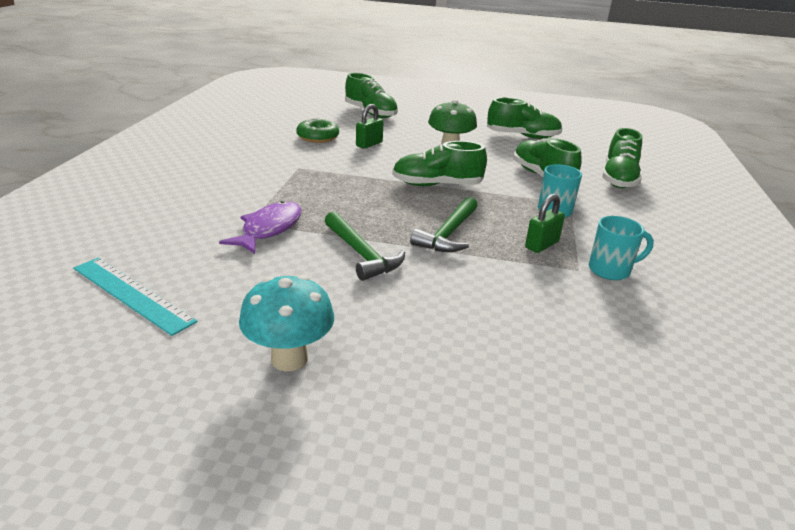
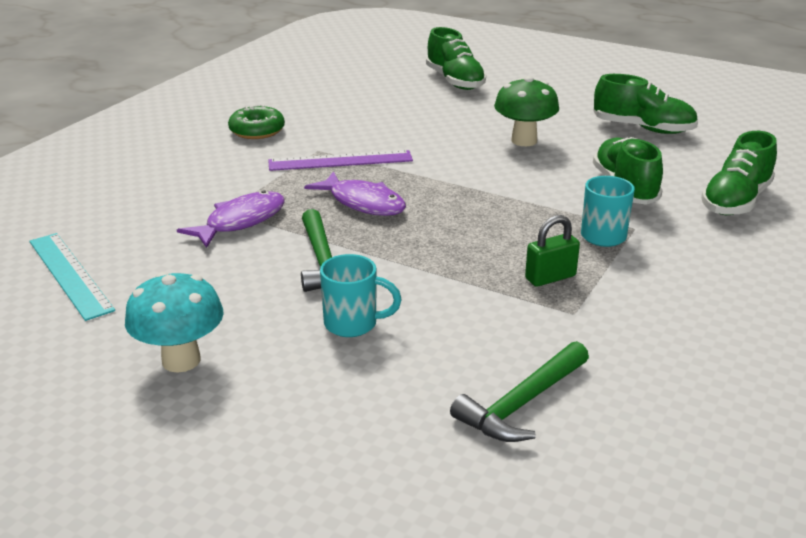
camera: 20 degrees right, 0 degrees up
green donut [296,118,339,143] -> green donut moved to [228,105,285,139]
green padlock [356,104,384,149] -> none
green shoe [392,141,487,186] -> none
green hammer [410,197,478,252] -> green hammer moved to [450,341,589,442]
turquoise mug [589,216,654,280] -> turquoise mug moved to [320,254,402,337]
none -> purple ruler [268,150,413,171]
none -> purple fish [304,171,406,216]

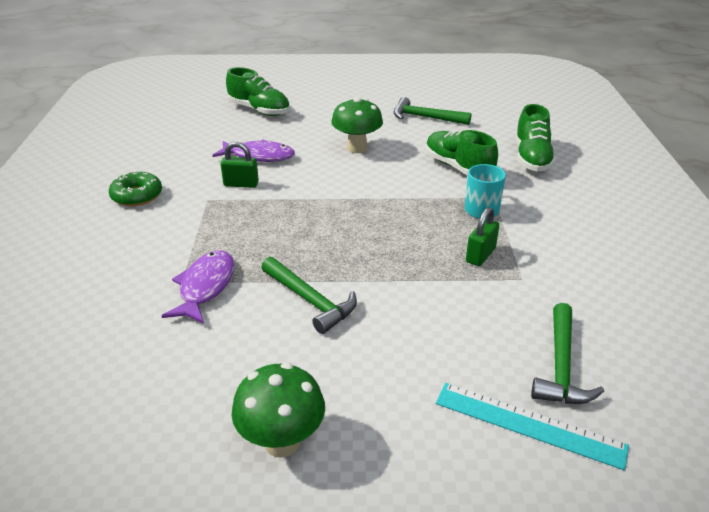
camera: 30 degrees left, 5 degrees up
turquoise ruler [29,233,115,321] -> turquoise ruler moved to [436,383,629,470]
turquoise mushroom [125,272,224,373] -> green mushroom [232,363,325,458]
purple ruler [268,150,413,171] -> none
purple fish [304,171,406,216] -> purple fish moved to [212,139,295,162]
turquoise mug [320,254,402,337] -> none
green shoe [593,74,698,134] -> green hammer [394,97,472,125]
none -> green padlock [220,141,259,188]

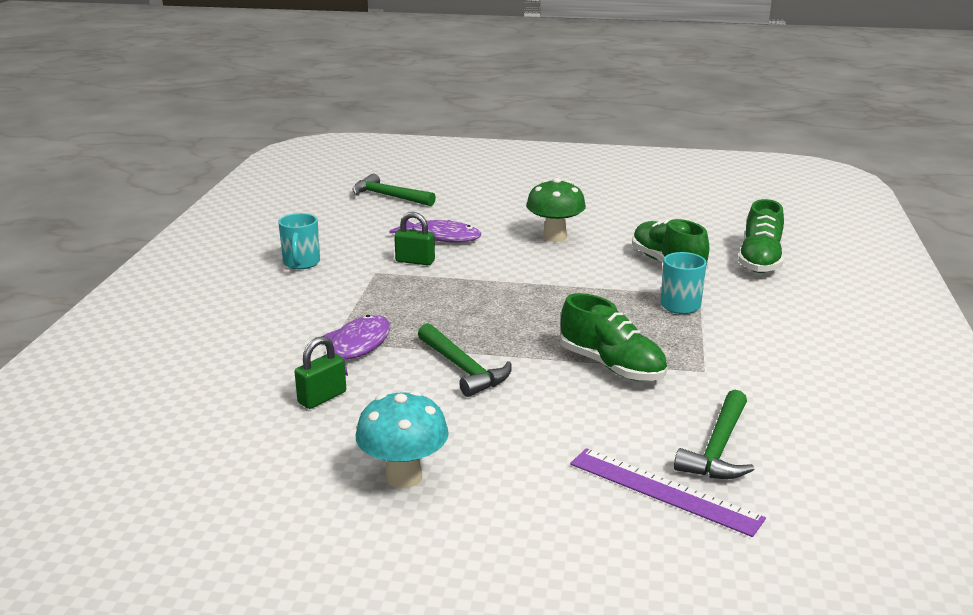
camera: 10 degrees right, 10 degrees down
green donut [109,171,162,206] -> turquoise mug [278,213,320,269]
green shoe [226,67,290,116] -> green shoe moved to [560,293,667,381]
green mushroom [232,363,325,458] -> turquoise mushroom [356,391,449,489]
green hammer [394,97,472,125] -> green hammer moved to [352,174,436,206]
turquoise ruler [436,383,629,470] -> purple ruler [570,448,766,537]
green padlock [466,207,499,266] -> green padlock moved to [295,336,346,409]

